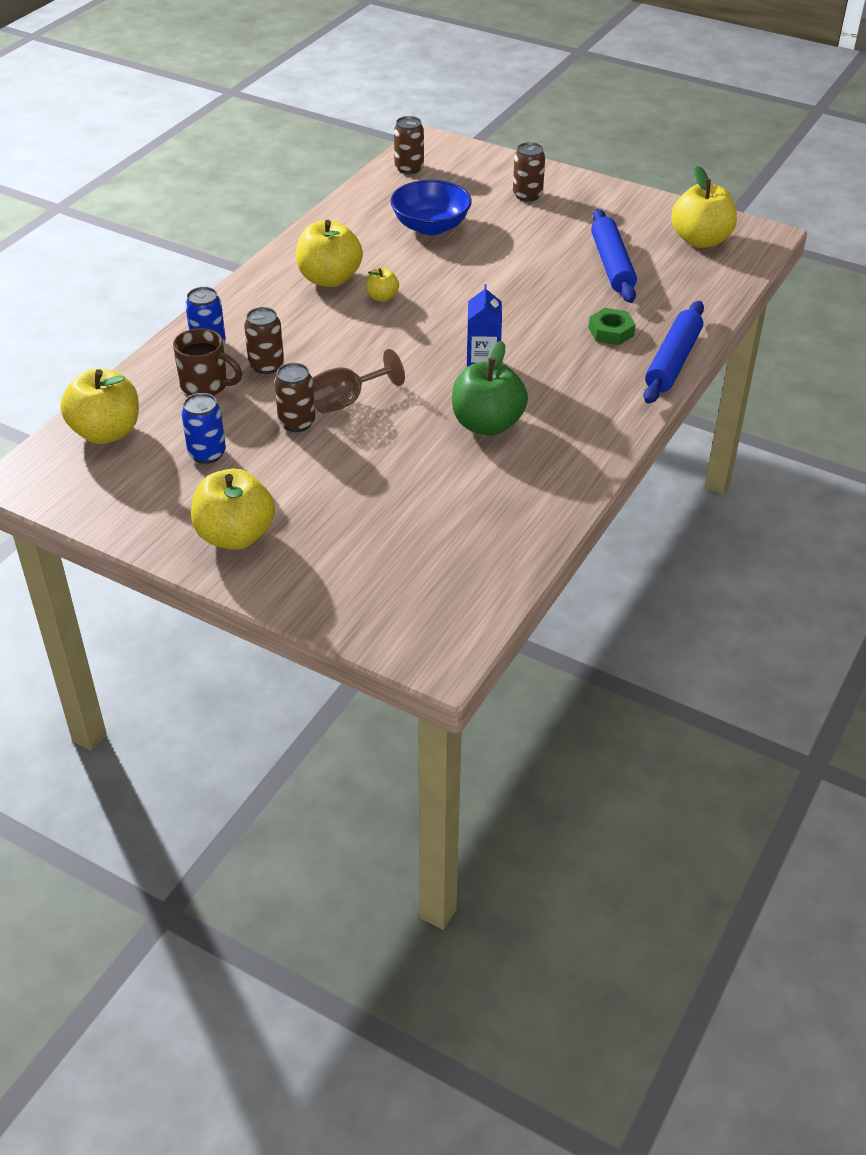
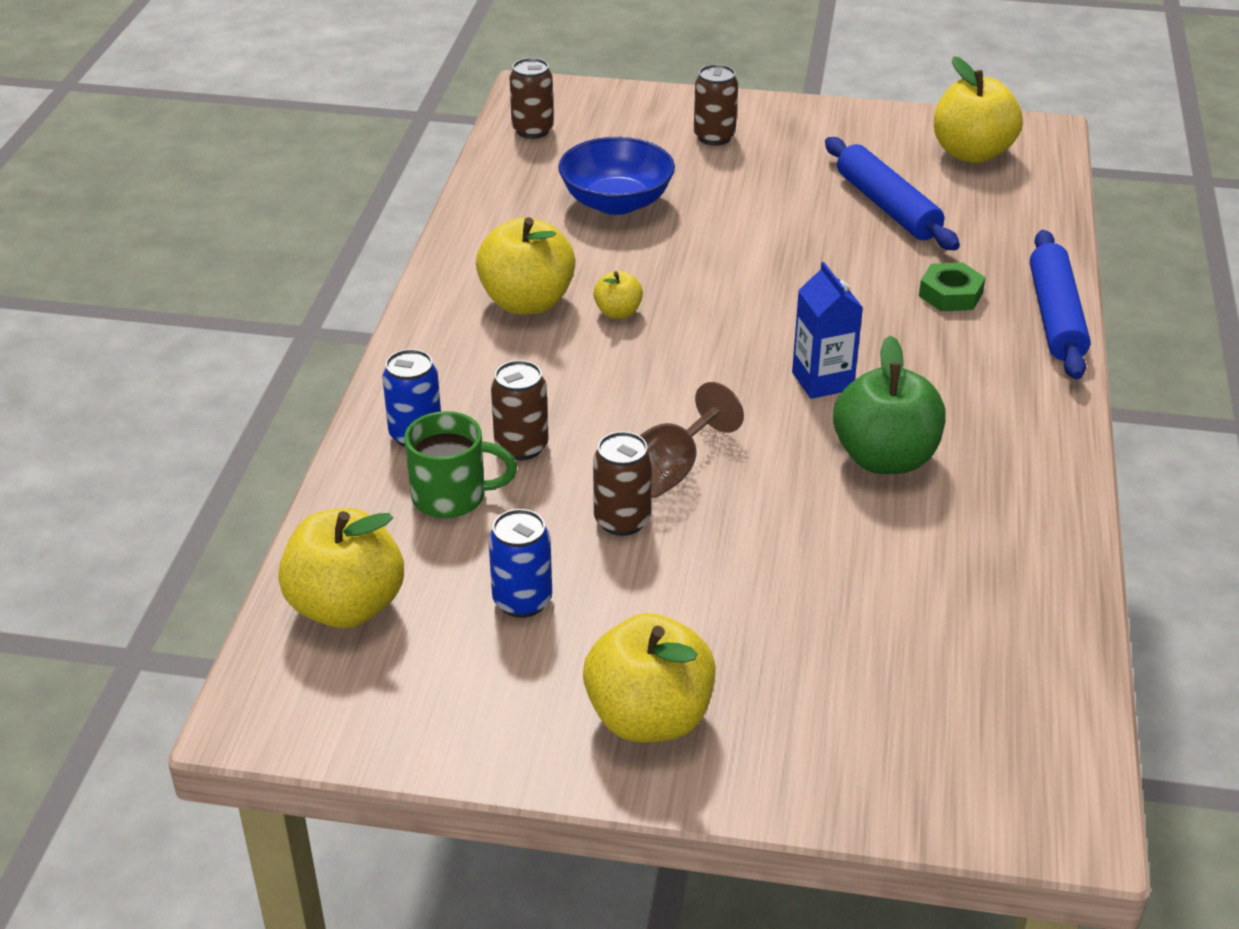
camera: 20 degrees left, 5 degrees down
brown mug [173,328,242,396] -> green mug [404,411,517,518]

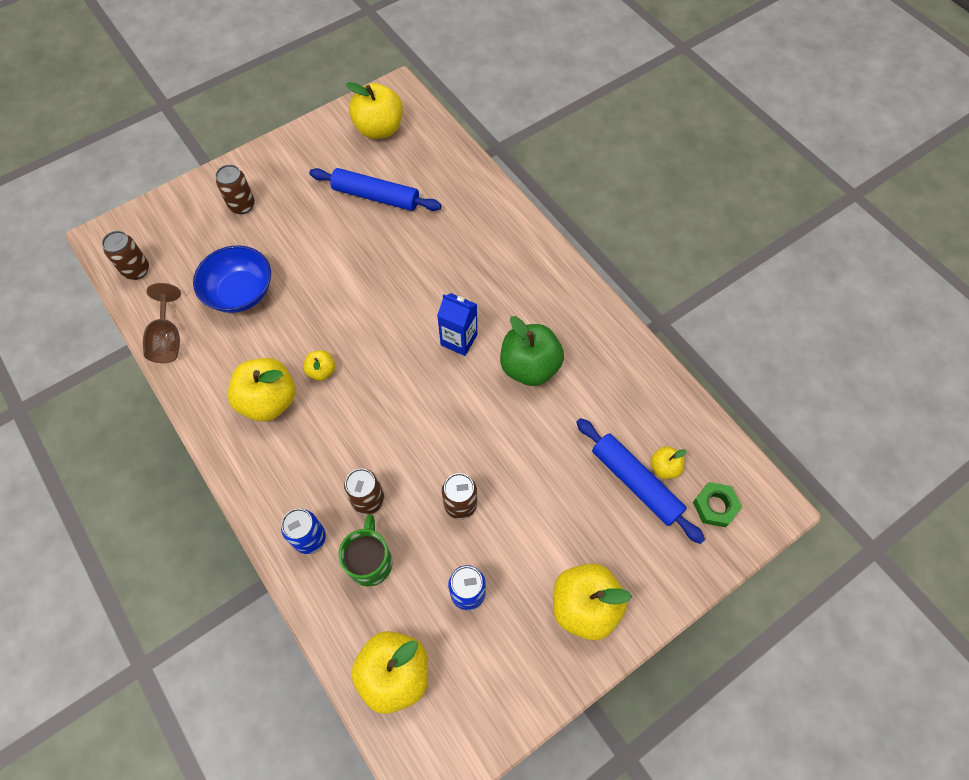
camera: 45 degrees left, 25 degrees up
green mug [404,411,517,518] -> green mug turned 45 degrees counterclockwise [338,514,392,587]
brown goblet [639,382,744,498] -> brown goblet moved to [143,283,181,363]
green nut [919,263,986,311] -> green nut moved to [693,482,742,527]
blue rolling pin [1030,230,1091,380] -> blue rolling pin moved to [576,418,705,544]
none -> yellow apple [650,446,686,479]

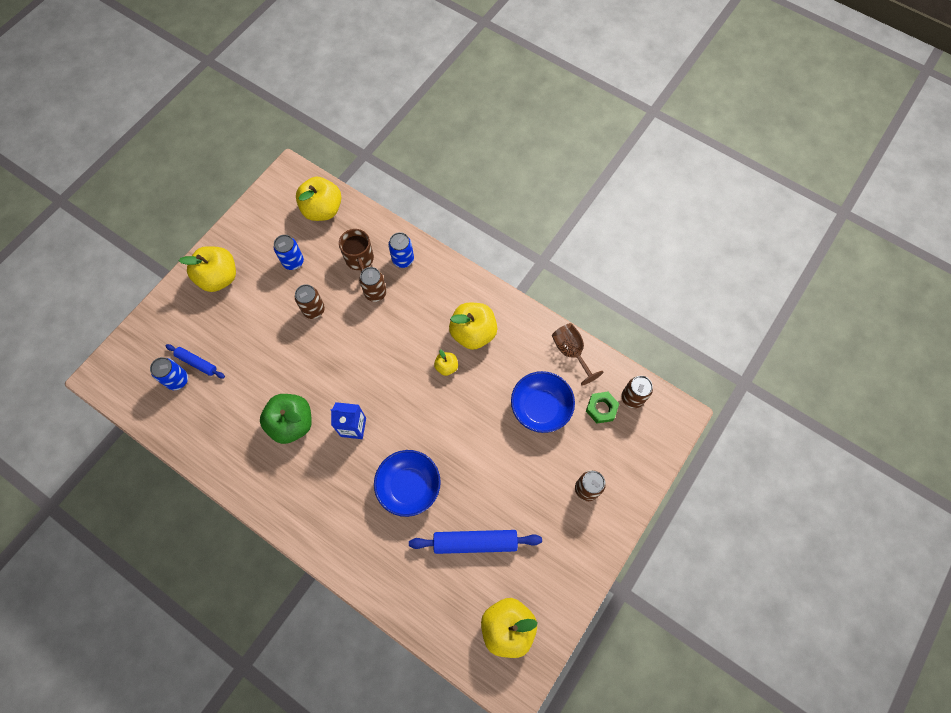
camera: 160 degrees right, 5 degrees up
green mug [338,514,392,587] -> brown mug [339,229,374,272]
blue rolling pin [576,418,705,544] -> blue rolling pin [165,344,225,378], size x0.59
yellow apple [650,446,686,479] -> blue can [150,357,188,390]
green nut [693,482,742,527] -> green nut moved to [586,392,619,423]
none -> blue bowl [374,450,441,517]

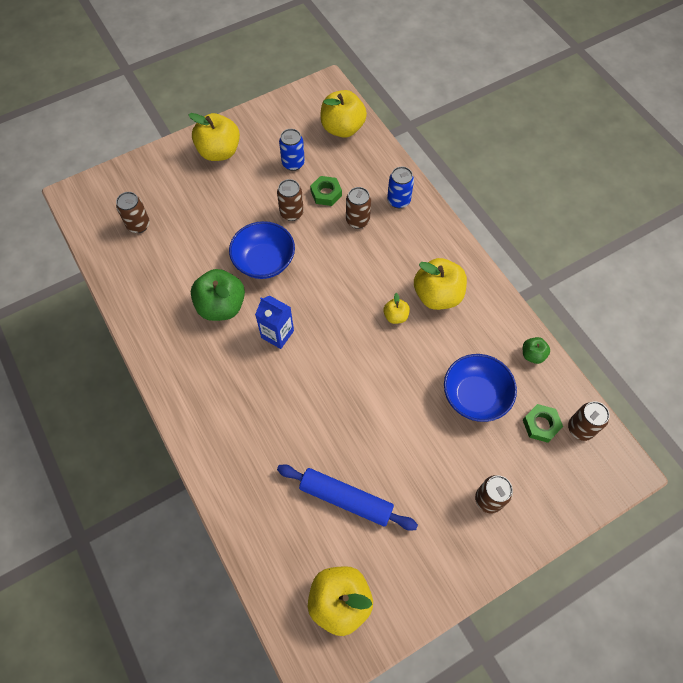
camera: 25 degrees right, 5 degrees down
blue can [150,357,188,390] -> brown can [116,192,150,233]
blue rolling pin [165,344,225,378] -> none
brown mug [339,229,374,272] -> none
blue bowl [374,450,441,517] -> blue bowl moved to [229,221,295,279]
brown goblet [552,323,604,386] -> green apple [523,337,550,364]
none -> green nut [310,176,342,206]

